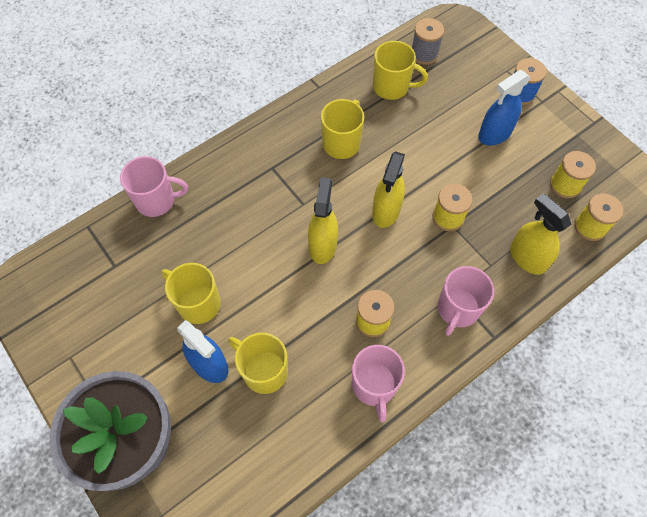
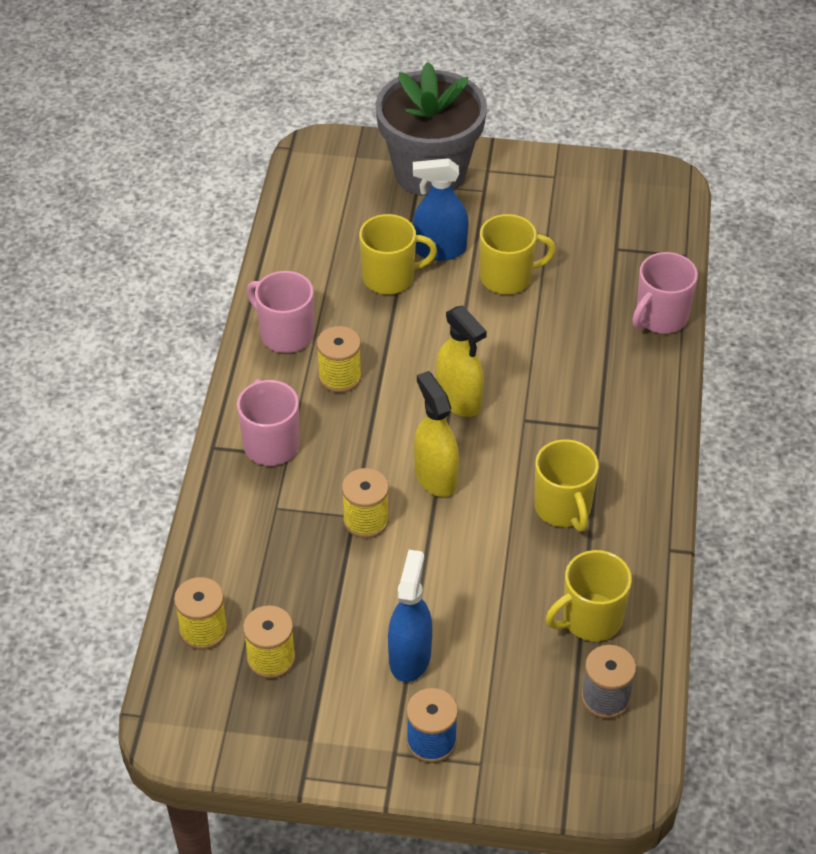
camera: 135 degrees right, 15 degrees down
yellow spray bottle [510,193,571,275] -> none

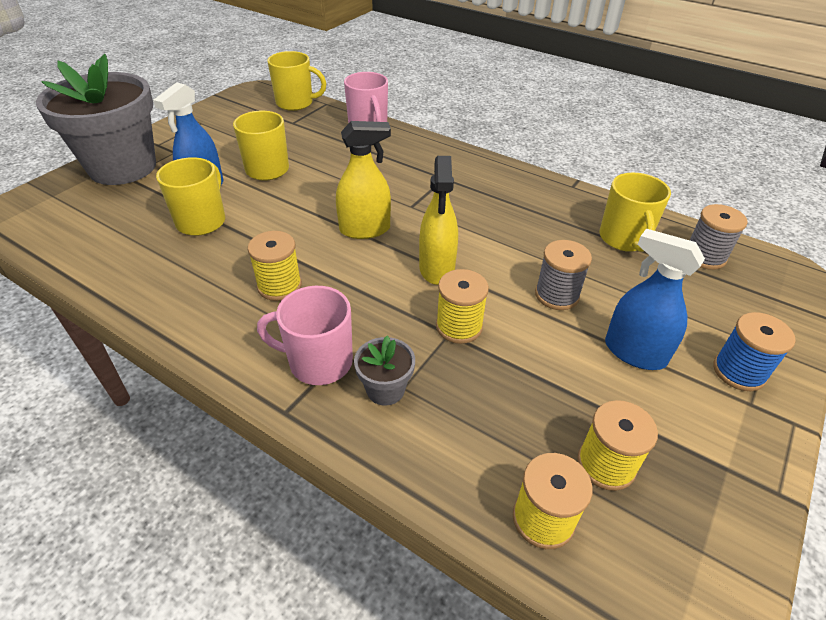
camera: 65 degrees left, 5 degrees down
pink mug [247,271,314,353] -> none
yellow spray bottle [414,371,459,497] -> yellow spray bottle turned 90 degrees counterclockwise [419,156,458,285]
yellow mug [534,439,599,532] -> yellow mug moved to [267,51,327,111]
none -> grey flower pot [354,336,415,406]
none -> grey spool [535,240,592,310]

